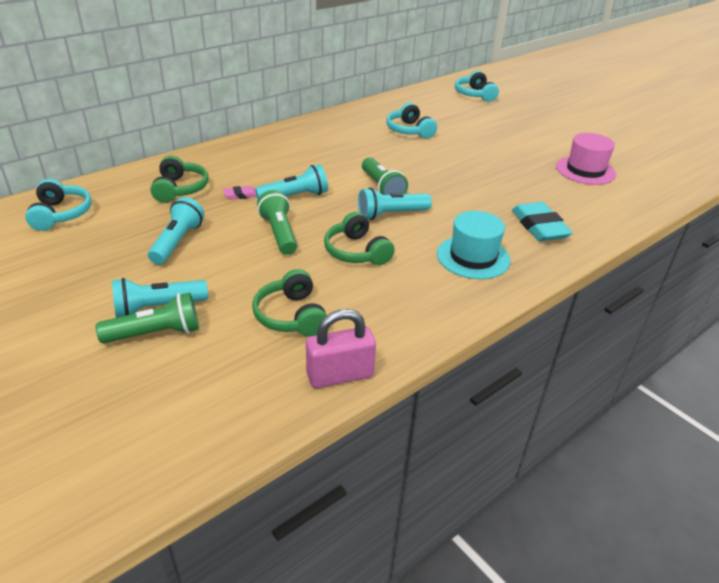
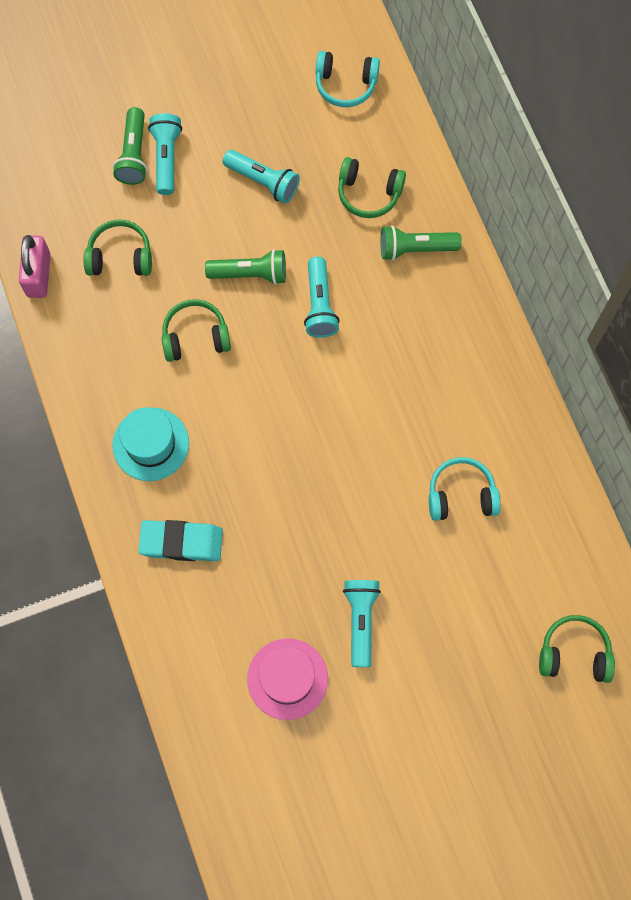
camera: 110 degrees right, 35 degrees up
pink eraser [223,186,257,200] -> none
turquoise flashlight [358,188,432,220] -> turquoise flashlight moved to [343,580,381,667]
green flashlight [362,157,408,195] -> green flashlight moved to [380,225,462,261]
turquoise headphones [455,71,499,102] -> green headphones [539,615,615,683]

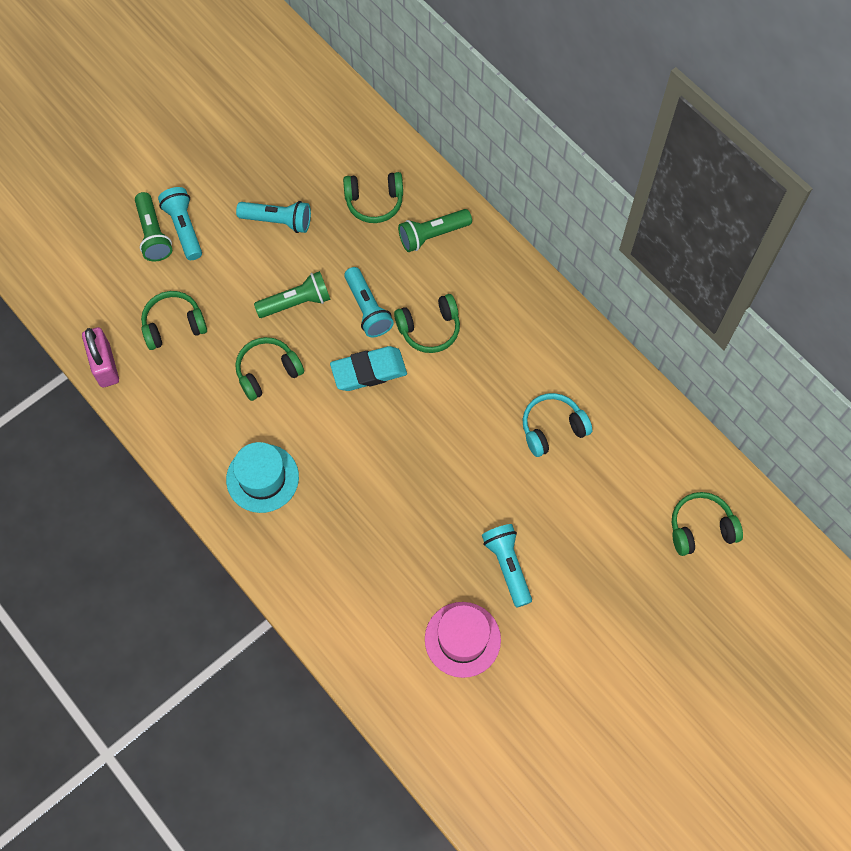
camera: 20 degrees left, 5 degrees down
turquoise eraser [138,520,223,561] -> turquoise eraser moved to [330,346,407,391]
turquoise headphones [315,51,380,107] -> none
none -> green headphones [394,294,460,353]

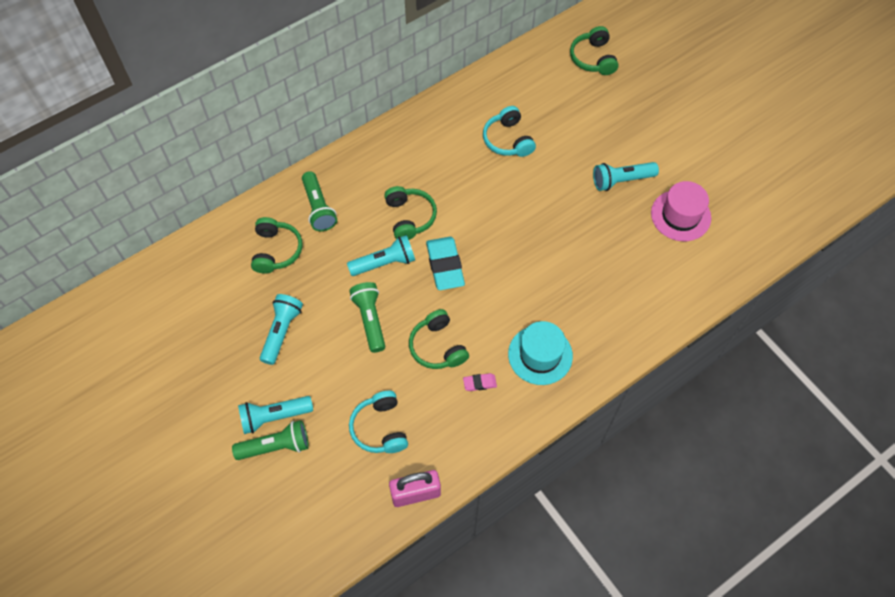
camera: 85 degrees left, 5 degrees down
green headphones [141,291,207,350] -> turquoise headphones [349,391,408,453]
none -> pink eraser [463,373,497,391]

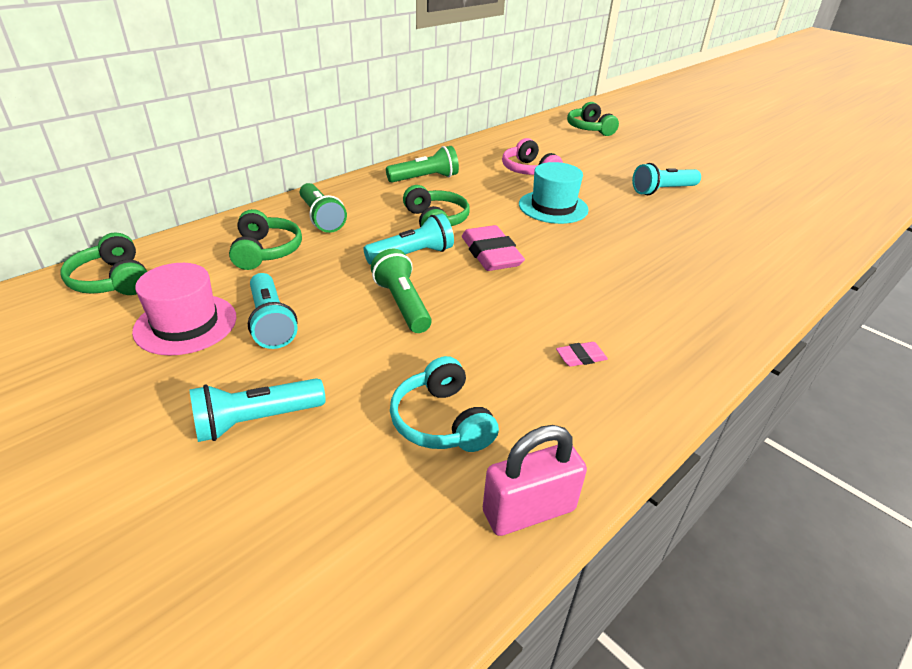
camera: 10 degrees left, 25 degrees down
green flashlight [232,420,309,460] -> green flashlight moved to [386,146,459,182]
turquoise flashlight [260,294,303,365] -> turquoise flashlight turned 150 degrees clockwise [248,273,298,349]
green headphones [409,309,469,369] -> green headphones moved to [61,232,147,295]
turquoise eraser [426,237,465,290] -> pink eraser [462,225,525,271]
turquoise headphones [483,106,536,157] -> pink headphones [502,138,563,175]
turquoise hat [508,321,573,385] -> turquoise hat moved to [519,162,589,224]
pink hat [651,181,711,241] -> pink hat moved to [132,263,237,356]

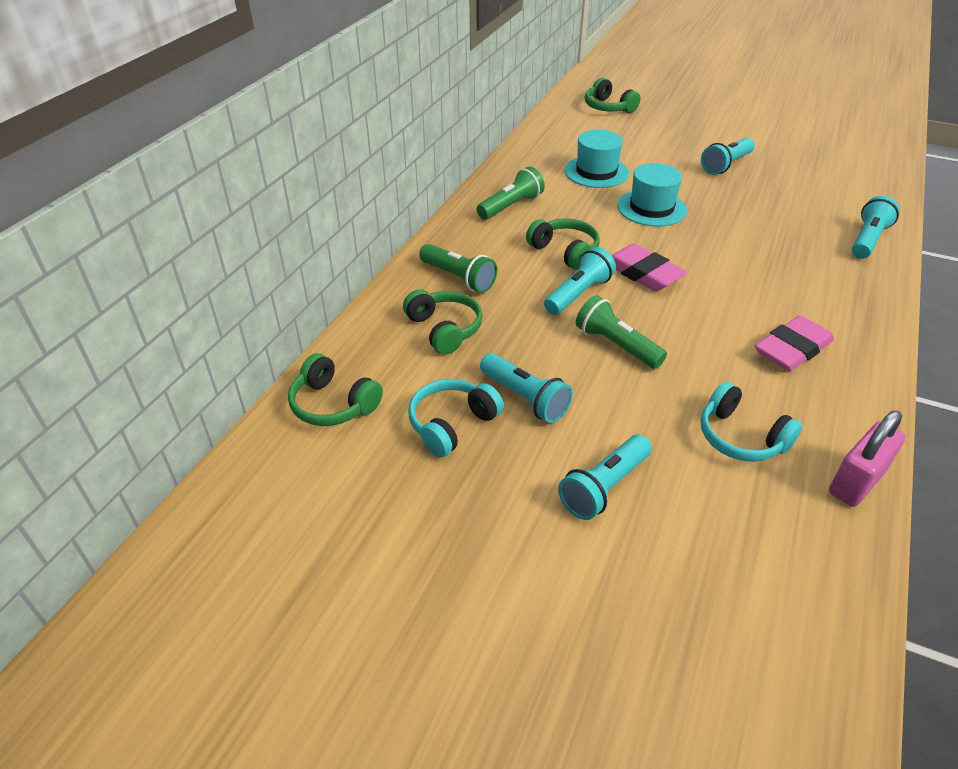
camera: 20 degrees left, 5 degrees up
pink hat [132,263,237,356] -> turquoise headphones [408,379,504,457]
pink headphones [502,138,563,175] -> turquoise hat [564,130,629,188]
pink eraser [556,342,608,367] -> pink eraser [755,315,834,371], size x2.06
none -> turquoise flashlight [852,196,899,259]

